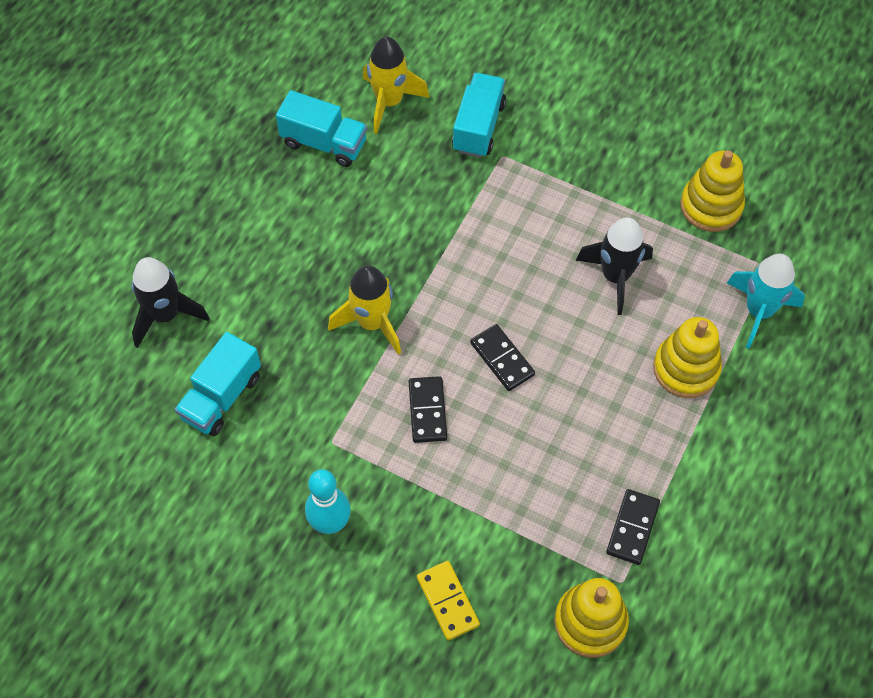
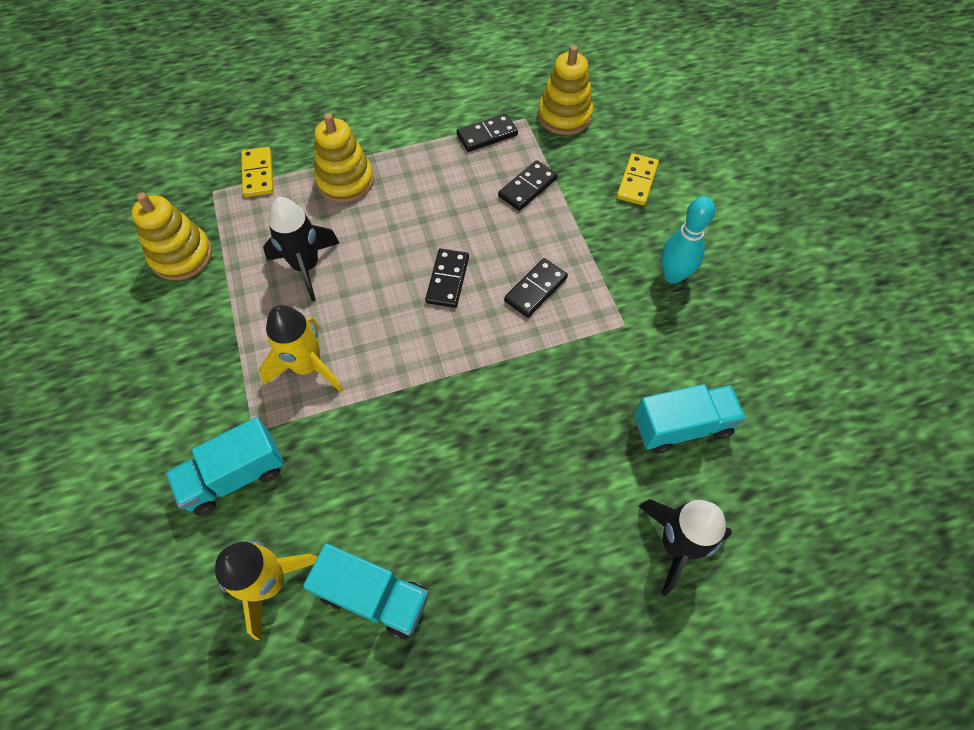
camera: 135 degrees left, 0 degrees up
turquoise truck [276,90,367,167] -> turquoise truck turned 135 degrees clockwise [303,543,429,639]
yellow rocket [328,265,401,355] -> yellow rocket moved to [259,305,343,392]
turquoise rocket [727,253,805,349] -> yellow domino [241,147,274,197]
none -> black domino [498,160,558,211]

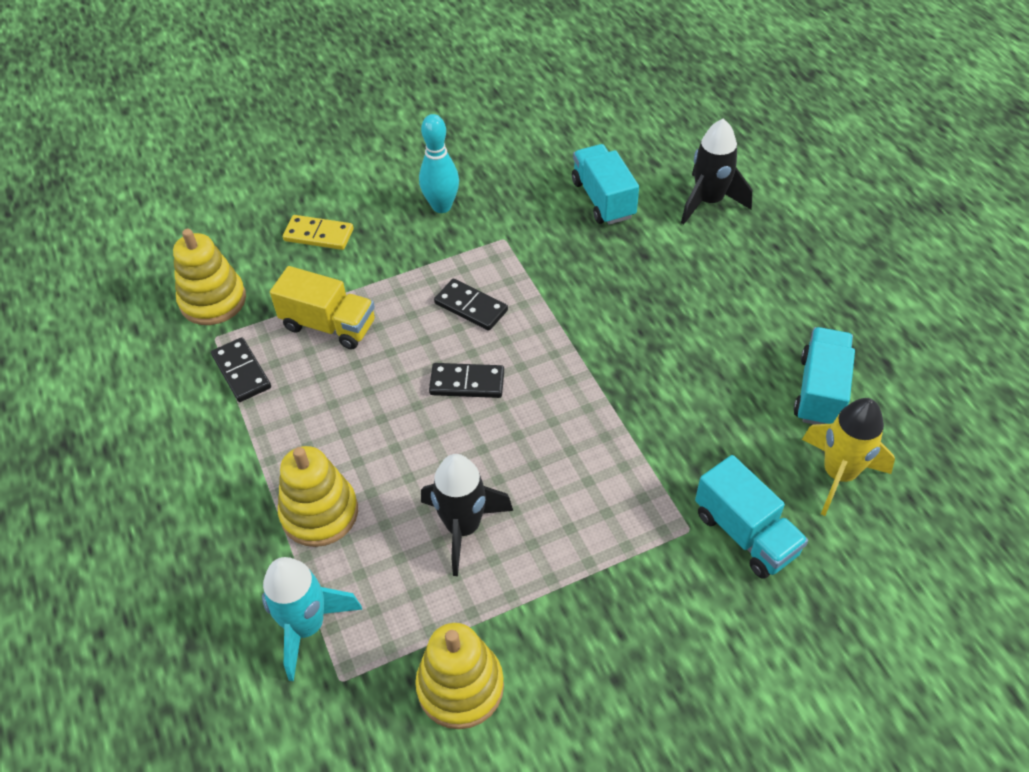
camera: 95 degrees left, 10 degrees down
yellow domino [241,147,274,197] -> turquoise rocket [262,557,362,681]
yellow rocket [259,305,343,392] -> none
black domino [498,160,558,211] -> yellow truck [270,266,375,349]

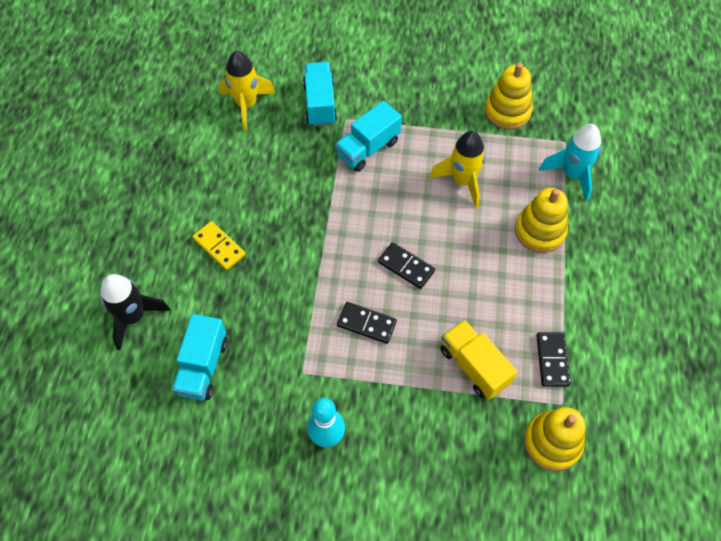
camera: 150 degrees left, 10 degrees up
yellow domino [283,215,354,250] -> yellow domino moved to [193,221,245,270]
black rocket [421,454,513,576] -> yellow rocket [430,131,486,208]
black domino [434,279,508,331] -> black domino turned 45 degrees counterclockwise [337,302,397,344]
turquoise truck [793,327,855,424] -> turquoise truck moved to [335,101,402,172]

